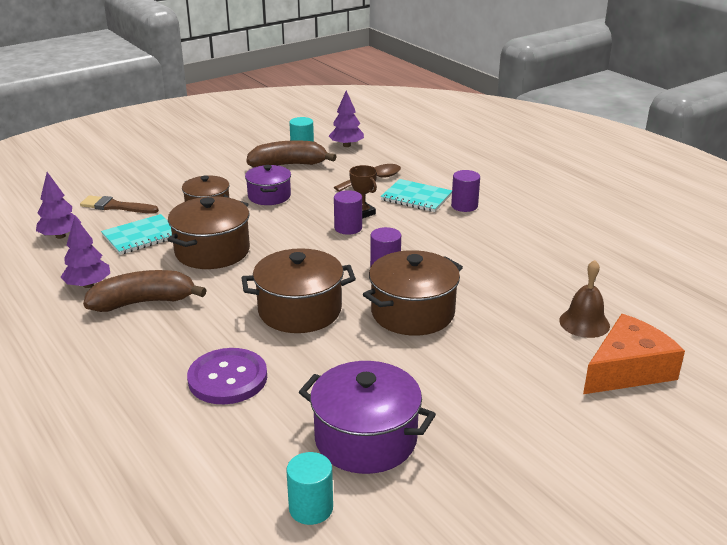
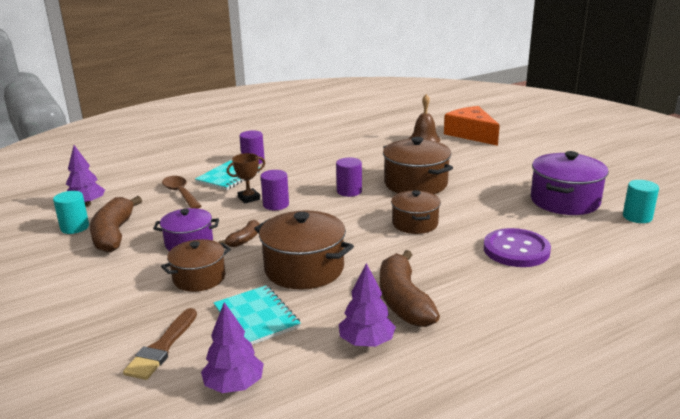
camera: 85 degrees left, 5 degrees down
brown pot [242,248,356,333] -> brown pot [391,190,441,234], size x0.65
none -> brown banana [219,220,260,247]

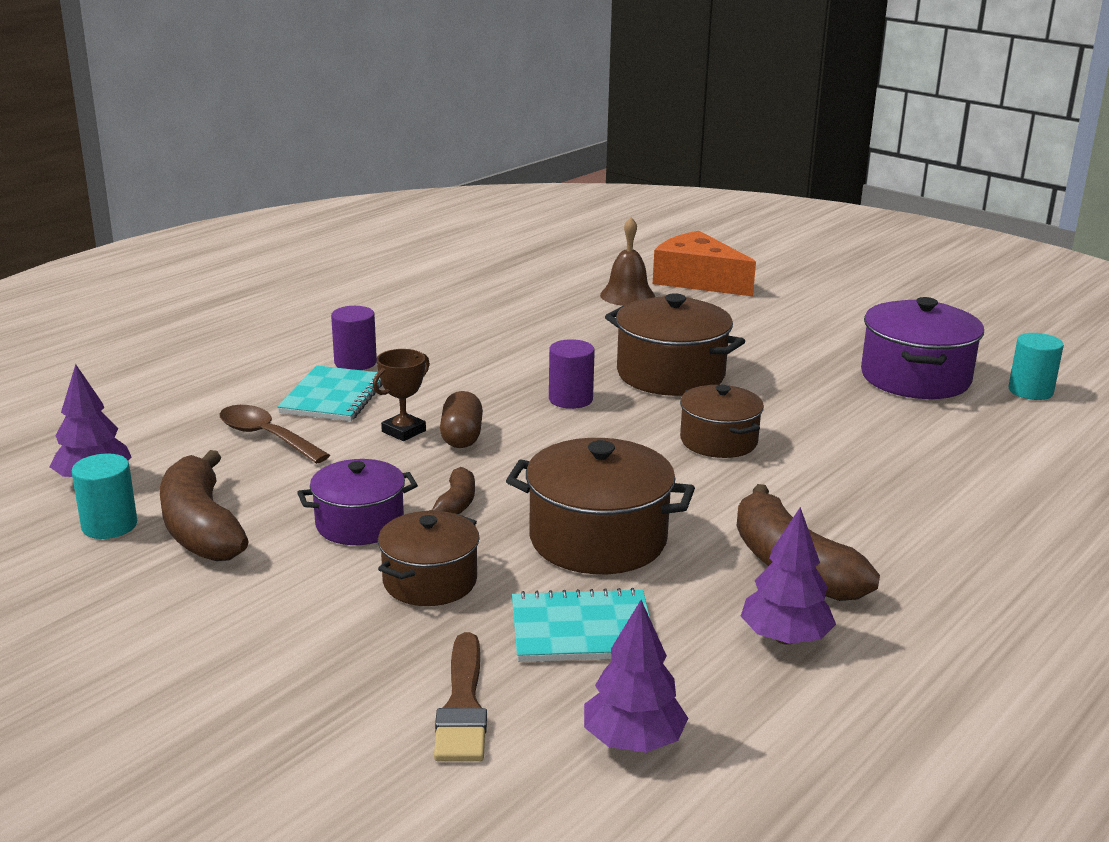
camera: 20 degrees left, 0 degrees up
turquoise notebook [214,285,301,345] -> turquoise notebook turned 45 degrees counterclockwise [512,588,650,662]
purple cylinder [261,170,289,210] -> brown capsule [440,391,483,448]
purple button [484,228,551,267] -> none

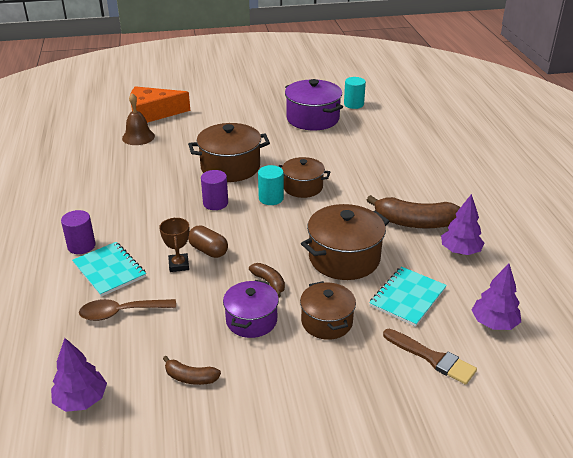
camera: 50 degrees left, 10 degrees up
turquoise cylinder [72,453,137,539] -> turquoise cylinder moved to [258,165,284,205]
brown banana [160,450,249,561] -> brown banana [163,356,221,385], size x0.51

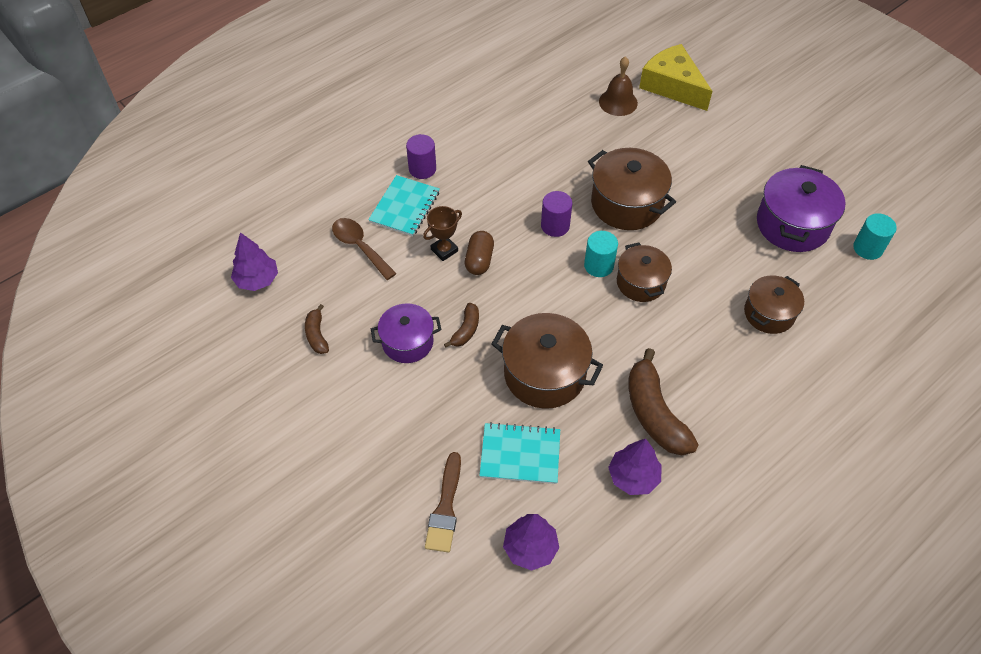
camera: 60 degrees right, 20 degrees up
orange cheese [130,86,190,123] -> yellow cheese [639,44,713,111]
brown pot [300,281,356,340] -> brown pot moved to [744,275,804,334]

